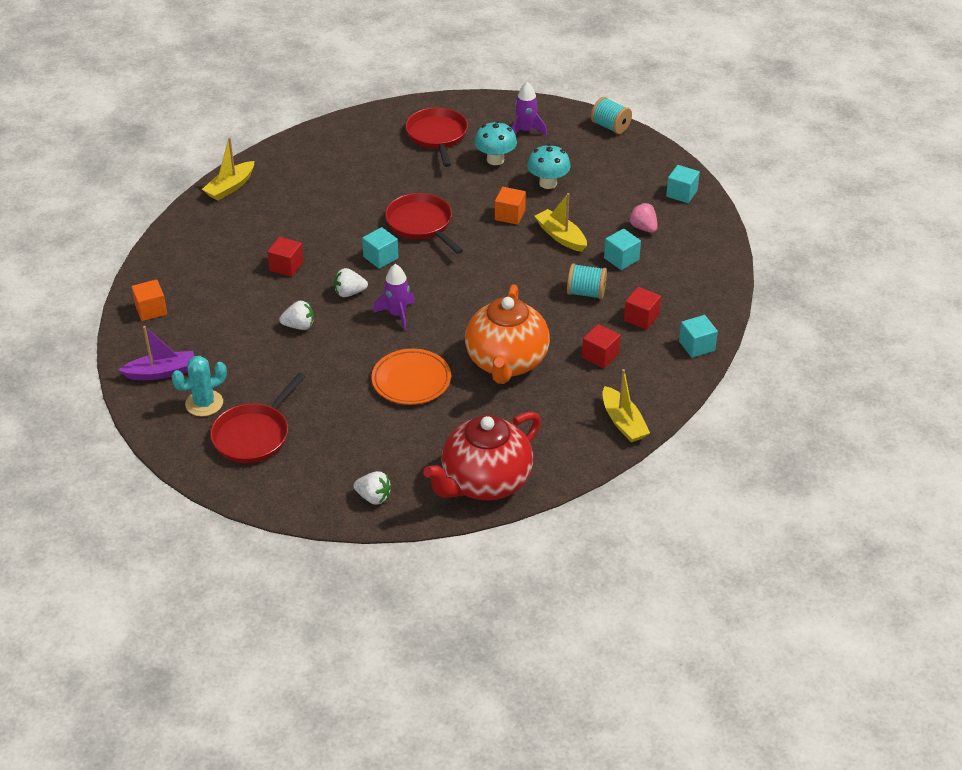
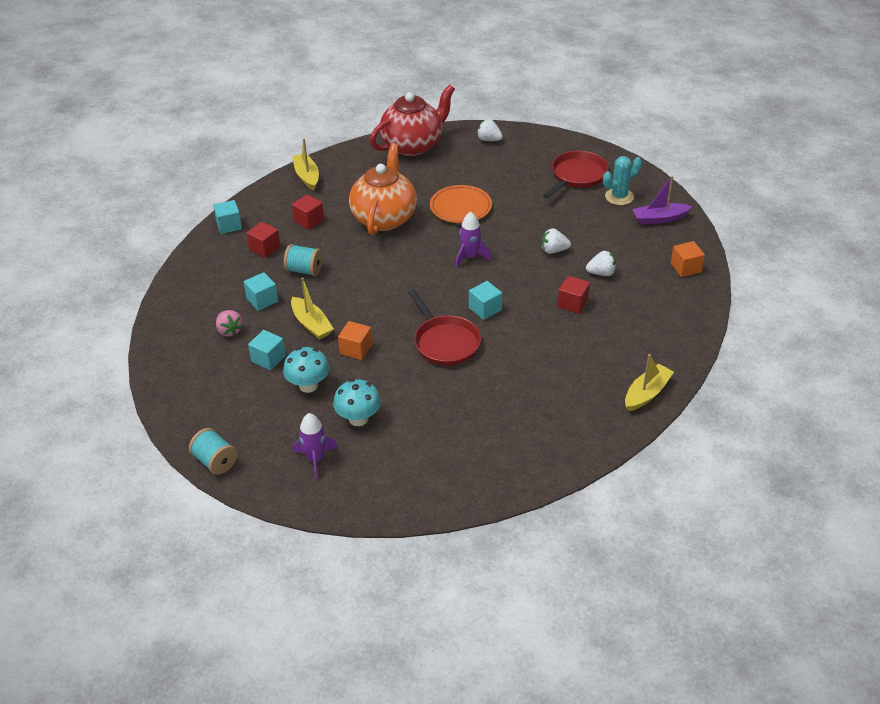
camera: 175 degrees left, 0 degrees up
white strawberry [334,268,368,297] -> white strawberry moved to [586,251,616,276]
red pan [405,107,468,167] -> none
turquoise cube [666,165,700,203] -> turquoise cube moved to [248,330,286,370]

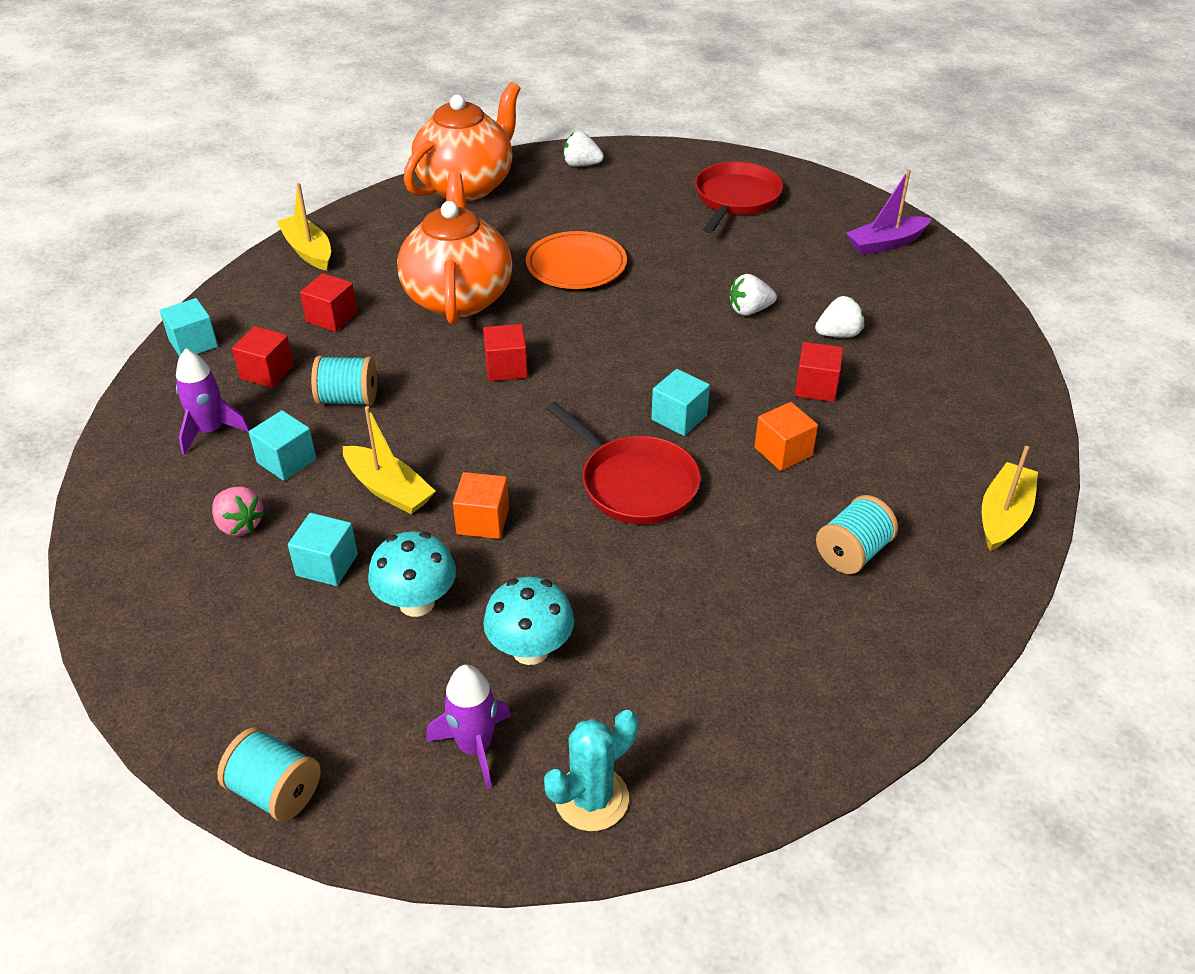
camera: 15 degrees left, 0 degrees up
red teapot [370,85,455,156] -> orange teapot [404,82,521,202]
purple rocket [455,212,492,268] -> purple rocket moved to [176,349,250,454]
turquoise cactus [603,156,642,205] -> turquoise cactus moved to [544,710,638,831]
orange cube [671,241,705,277] -> orange cube moved to [754,402,818,471]
none -> red cube [483,324,528,381]
none -> turquoise spool [816,495,898,574]

